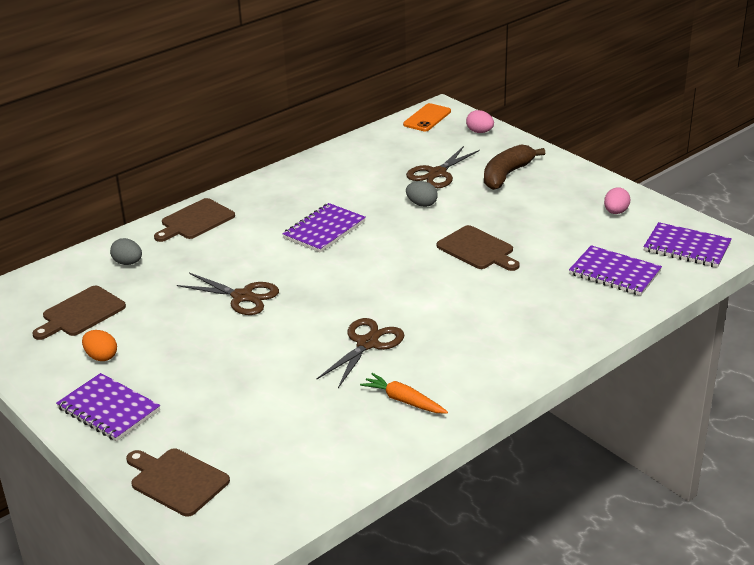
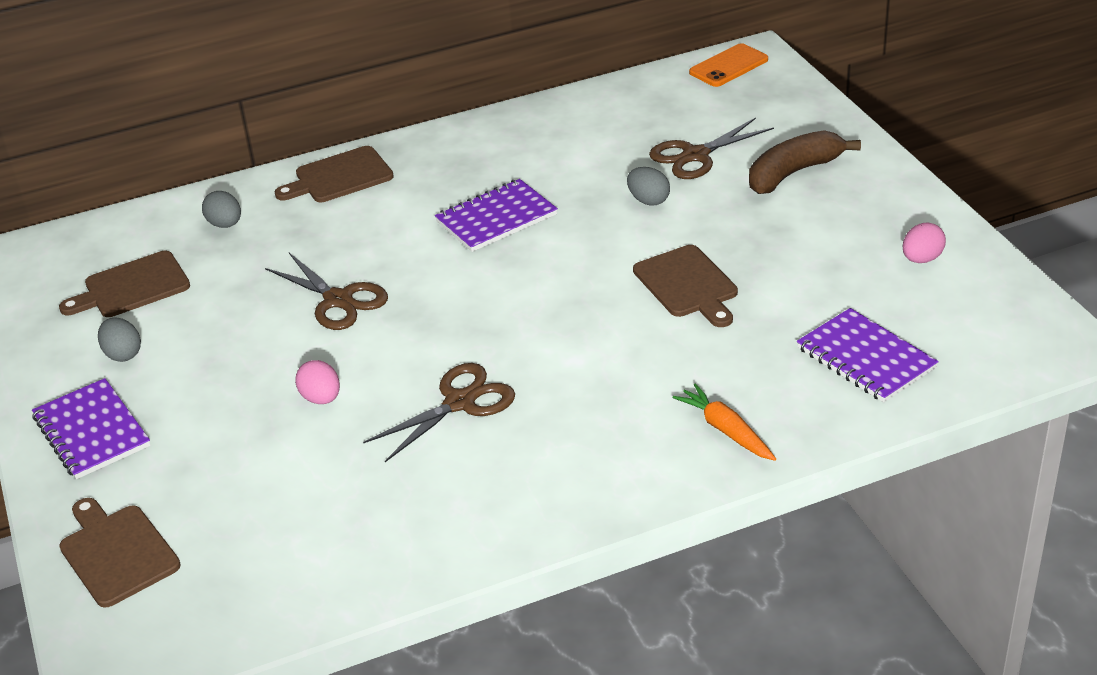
camera: 20 degrees right, 5 degrees up
orange egg [82,330,117,361] -> grey egg [98,317,141,362]
orange carrot [360,373,448,413] -> orange carrot moved to [673,383,776,461]
pink egg [466,110,494,133] -> pink egg moved to [295,360,340,404]
purple notebook [644,222,732,268] -> none

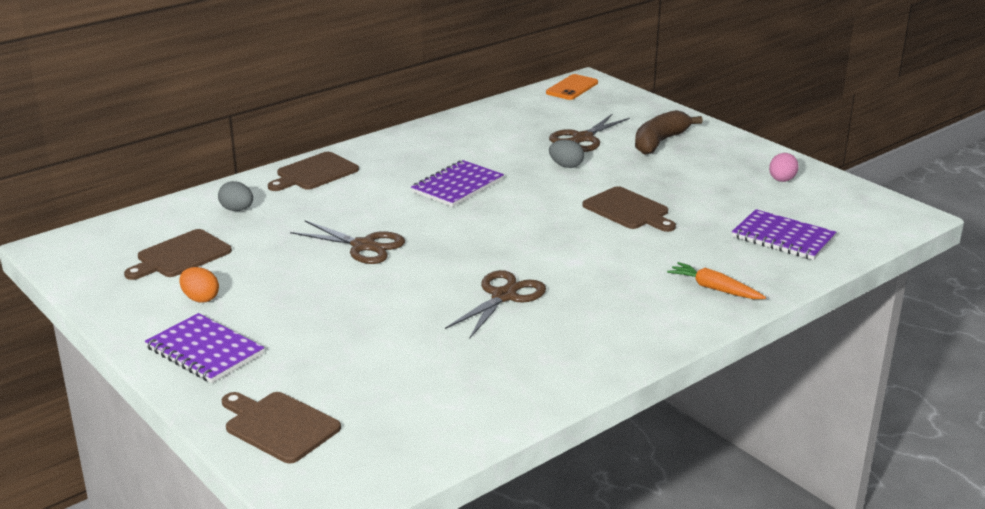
camera: 20 degrees left, 10 degrees down
grey egg [98,317,141,362] -> orange egg [179,267,219,303]
pink egg [295,360,340,404] -> none

